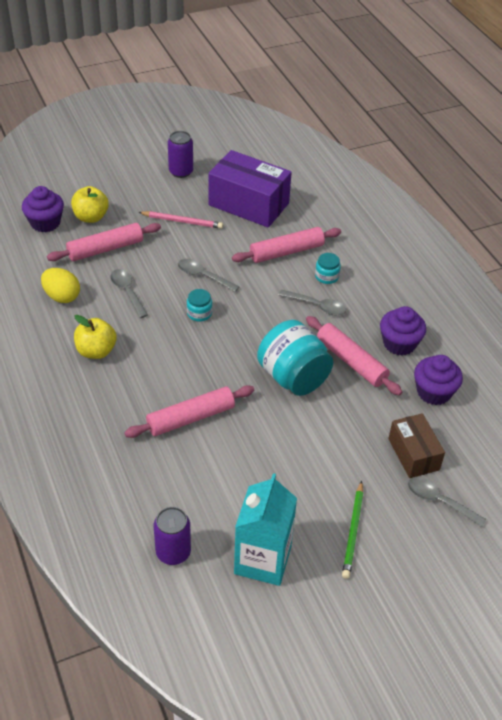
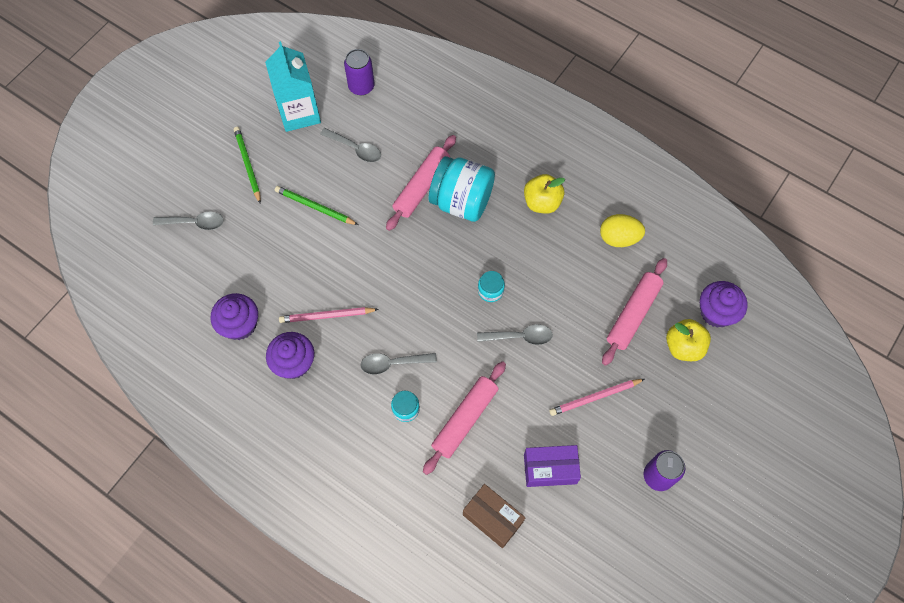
camera: 150 degrees right, 20 degrees up
grey spoon [110,269,148,318] -> grey spoon moved to [320,128,381,162]
purple box [208,150,292,228] -> purple box [524,445,581,487], size x0.59
turquoise jar [257,320,333,396] -> turquoise jar moved to [428,156,495,222]
pink rolling pin [306,316,402,395] -> pink pencil [279,307,379,323]
brown box [388,413,445,478] -> brown box moved to [463,484,526,548]
none -> green pencil [275,186,358,225]

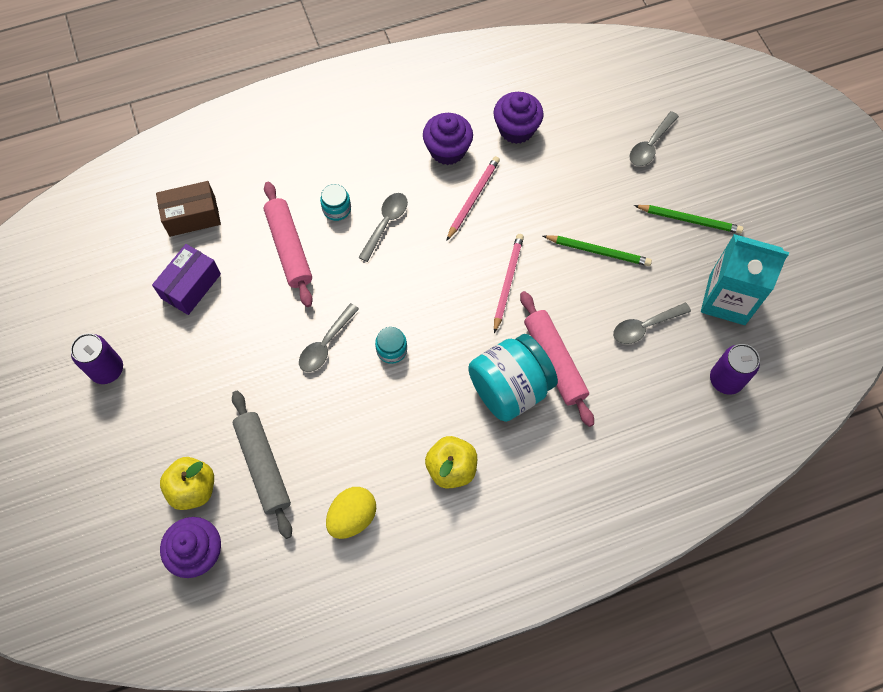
camera: 125 degrees right, 0 degrees up
green pencil [275,186,358,225] -> green pencil turned 45 degrees clockwise [543,235,652,266]
pink pencil [549,379,644,416] -> pink pencil moved to [494,234,524,333]
pink rolling pin [602,258,667,366] -> grey rolling pin [232,391,292,539]

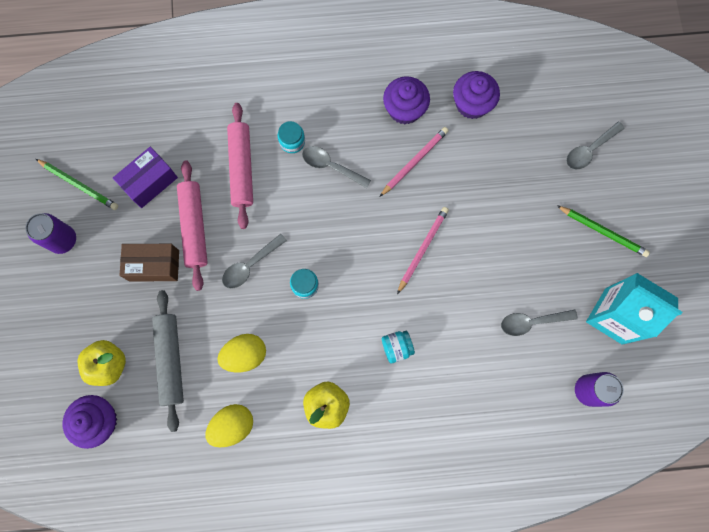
camera: 15 degrees right, 10 degrees up
brown box [156,181,221,237] -> brown box moved to [120,244,179,282]
grey spoon [358,193,408,262] -> grey spoon turned 105 degrees counterclockwise [302,146,371,188]
turquoise jar [468,334,558,422] -> turquoise jar [382,331,415,364], size x0.46
pink rolling pin [520,291,594,427] -> pink rolling pin moved to [177,160,208,291]
green pencil [543,235,652,266] -> green pencil moved to [36,159,118,210]
none -> yellow egg [217,334,266,372]

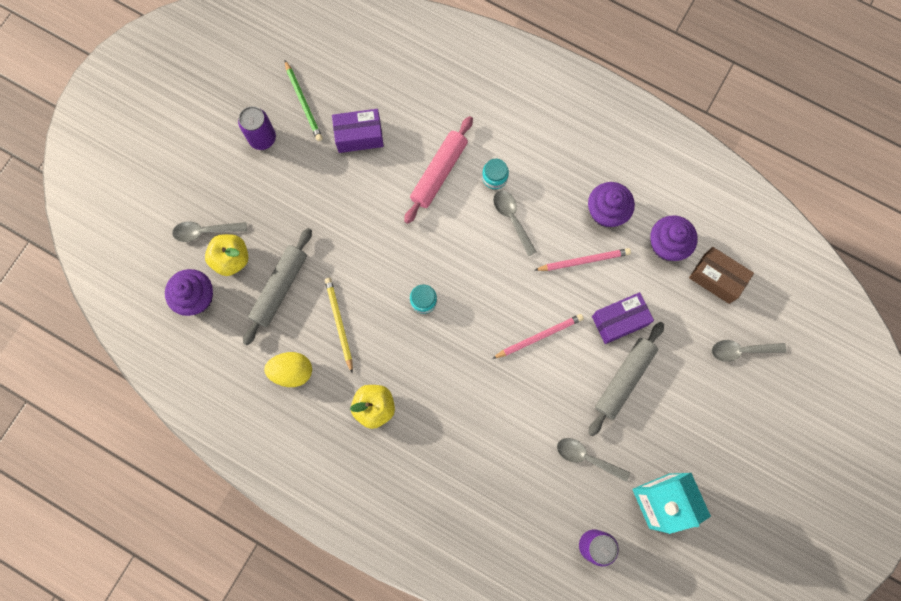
camera: 35 degrees right, 0 degrees up
brown box [120,244,179,282] -> brown box moved to [689,247,754,304]
pink rolling pin [177,160,208,291] -> none
yellow egg [217,334,266,372] -> yellow pencil [325,278,353,373]
grey spoon [222,234,287,289] -> grey spoon moved to [172,221,247,242]
turquoise jar [382,331,415,364] -> none
green pencil [557,205,650,257] -> none
none -> grey rolling pin [588,322,664,436]
none -> purple box [592,292,654,344]

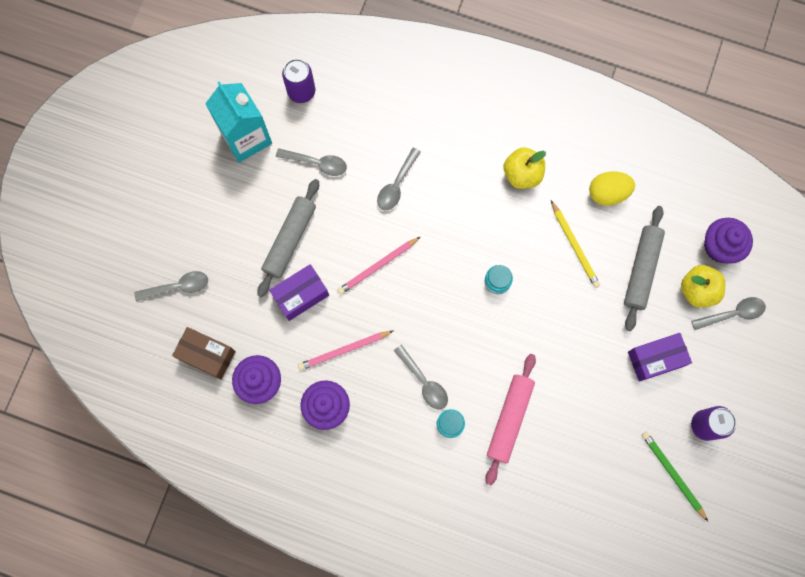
camera: 170 degrees right, 0 degrees up
purple box [332,109,384,153] -> purple box moved to [628,333,692,382]
none -> grey spoon [377,148,421,210]

